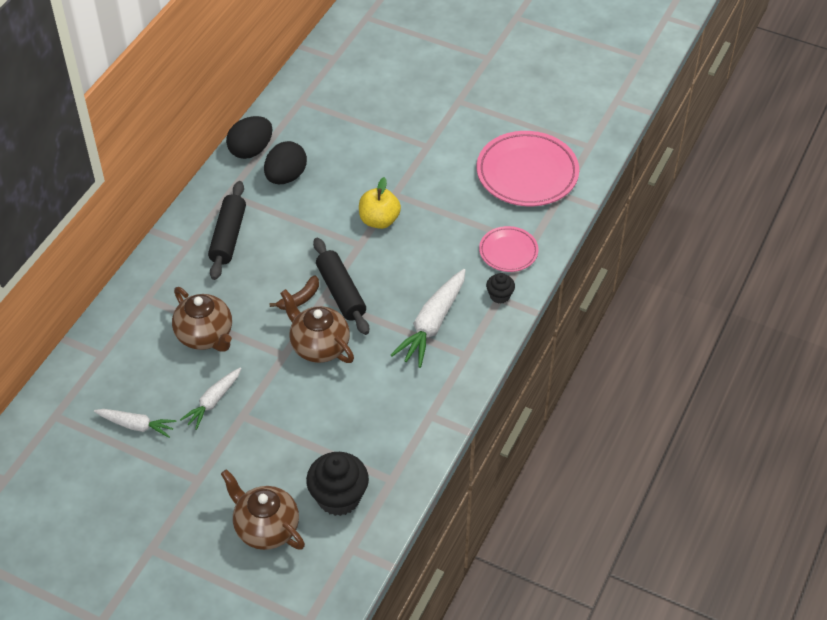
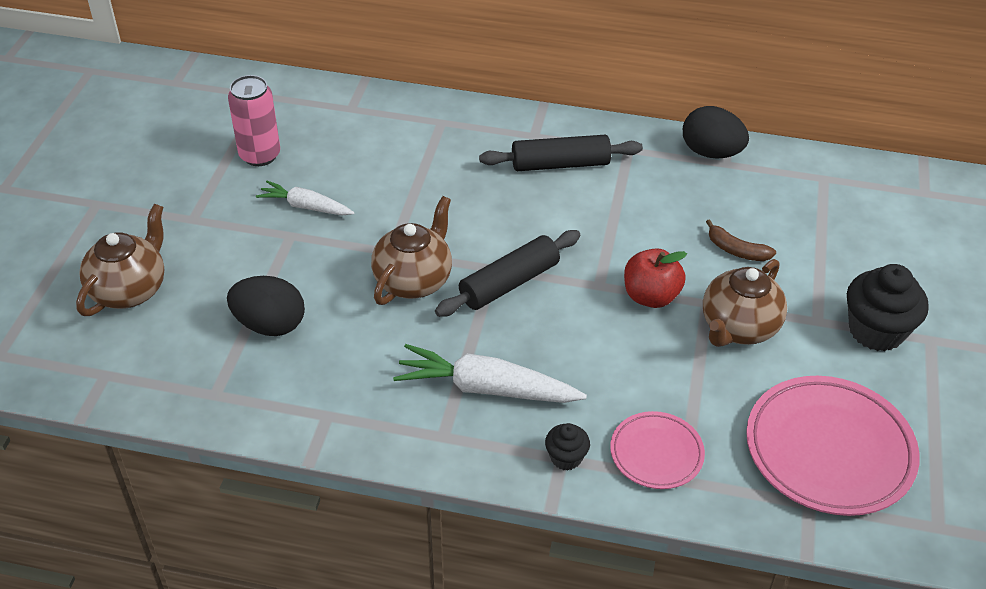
camera: 75 degrees right, 5 degrees down
white carrot [94,409,177,438] -> pink can [228,75,280,166]
brown teapot [172,287,232,352] -> brown teapot moved to [703,259,787,347]
black egg [264,141,307,184] -> black egg moved to [227,276,305,336]
brown banana [270,275,319,310] -> brown banana moved to [706,219,776,261]
black cupcake [306,452,369,516] -> black cupcake moved to [847,264,929,352]
yellow apple [359,177,401,229] -> red apple [624,248,687,308]

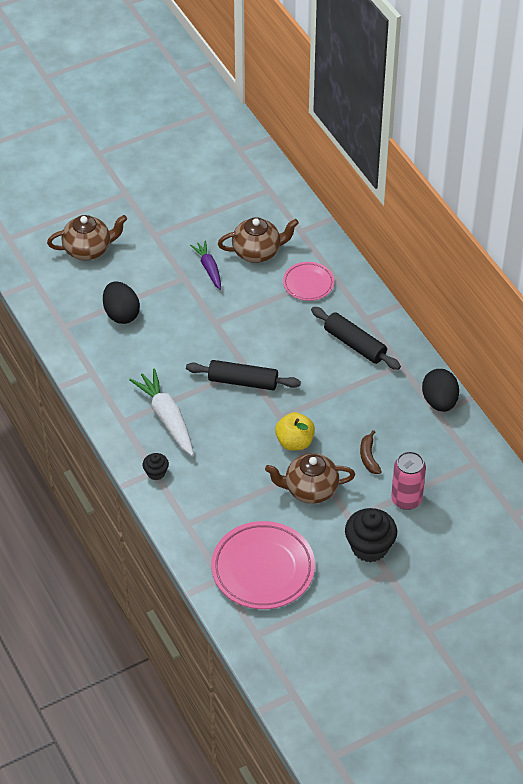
camera: 50 degrees right, 5 degrees up
pink can [228,75,280,166] -> pink can moved to [391,451,426,510]
white carrot [256,181,354,215] -> purple carrot [190,241,221,290]
brown teapot [371,196,452,305] -> brown teapot moved to [218,217,299,263]
pink plate [610,411,705,489] -> pink plate moved to [283,262,334,301]
red apple [624,248,687,308] -> yellow apple [275,412,315,451]

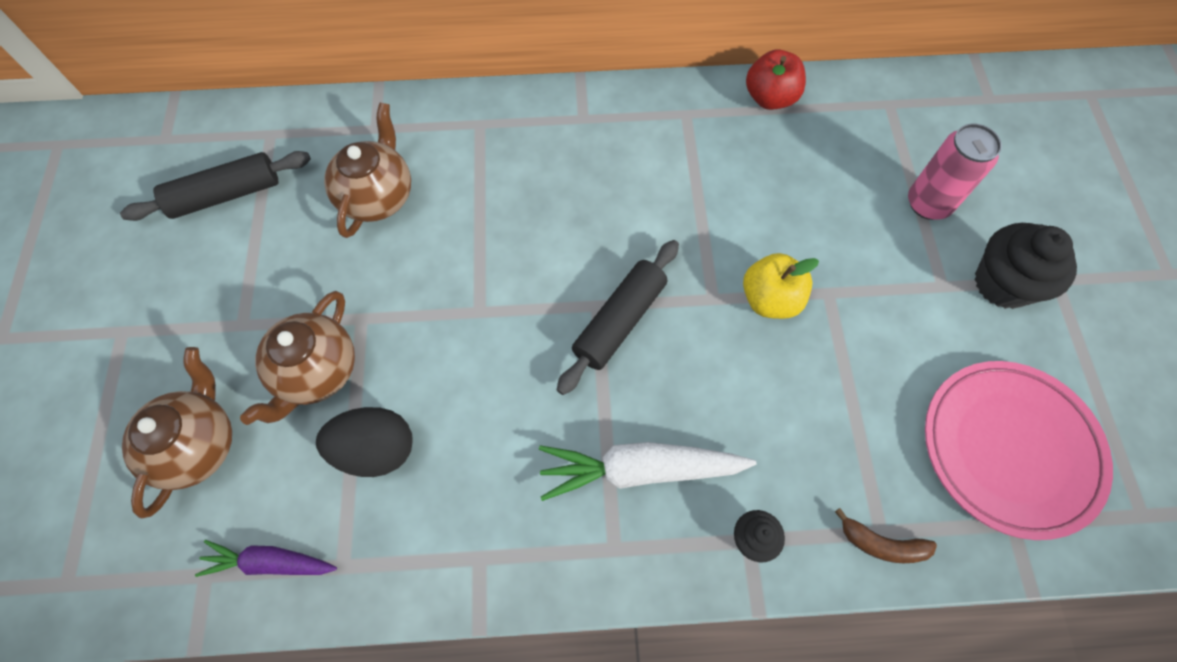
camera: 65 degrees left, 15 degrees up
purple carrot [190,241,221,290] -> purple carrot moved to [195,540,337,577]
brown teapot [265,453,355,504] -> brown teapot moved to [240,291,355,425]
pink plate [283,262,334,301] -> none
black rolling pin [311,307,401,370] -> black rolling pin moved to [120,151,311,221]
brown banana [360,430,382,474] -> brown banana moved to [835,508,937,563]
black egg [422,369,459,412] -> red apple [746,49,806,110]

